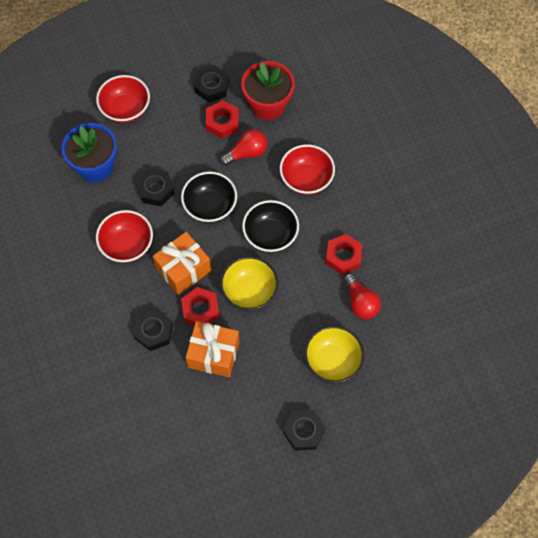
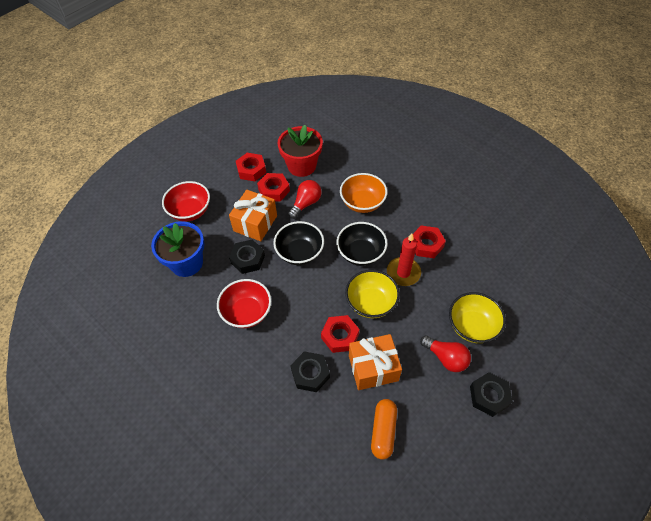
camera: 25 degrees left, 10 degrees down
orange gift [153,232,211,295] -> orange gift moved to [229,190,277,241]
black nut [194,65,229,103] -> red nut [236,153,266,181]
red bowl [280,144,335,195] -> orange bowl [340,173,387,213]
red light bulb [344,273,381,319] -> red light bulb moved to [420,335,471,372]
none -> orange capsule [371,399,397,460]
none -> red candle [387,233,421,286]

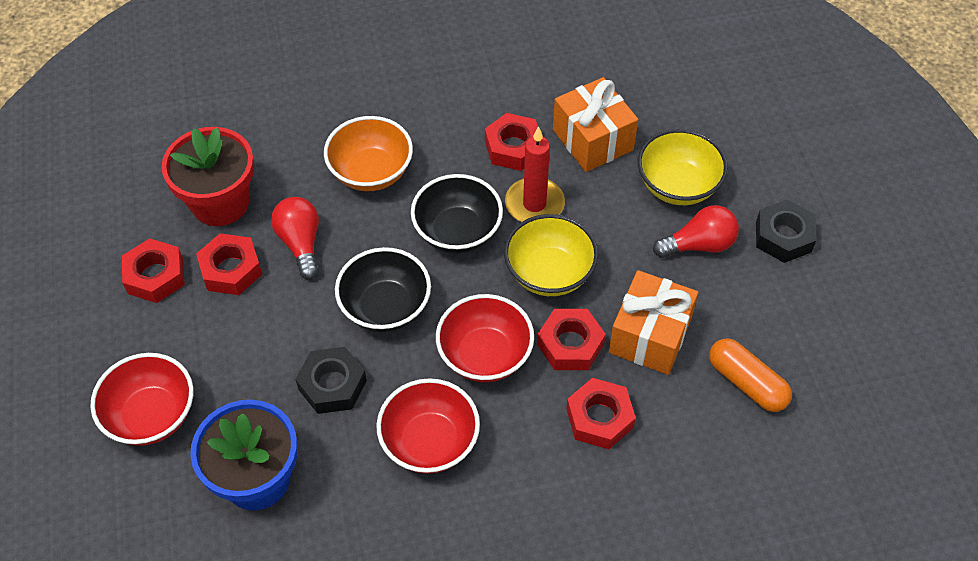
camera: 55 degrees left, 0 degrees up
orange gift [229,190,277,241] -> orange gift moved to [553,77,638,172]
black nut [290,351,330,392] -> red nut [566,378,636,449]
none -> red bowl [436,294,534,382]

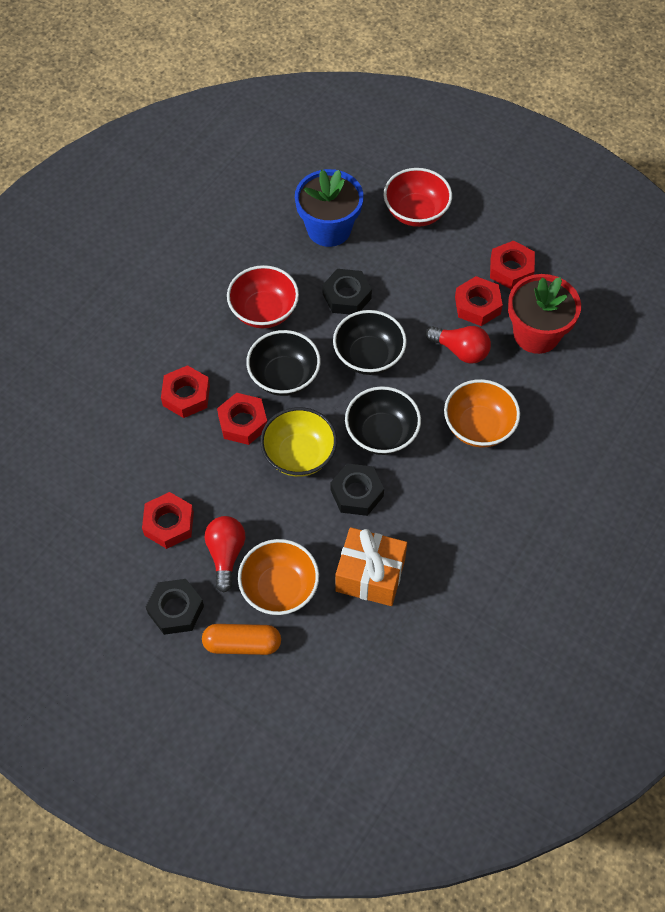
camera: 135 degrees right, 5 degrees up
red bowl [436,294,534,382] -> black bowl [246,330,321,396]
red nut [485,113,538,171] -> red nut moved to [142,492,194,549]
red candle [505,126,565,222] -> black nut [330,463,384,516]
orange gift [609,270,698,375] -> none
yellow bowl [638,129,728,205] -> orange bowl [238,539,319,615]
red light bulb [653,205,739,258] -> red light bulb turned 150 degrees clockwise [205,516,245,593]
orange capsule [709,338,792,412] -> orange capsule moved to [202,624,281,655]

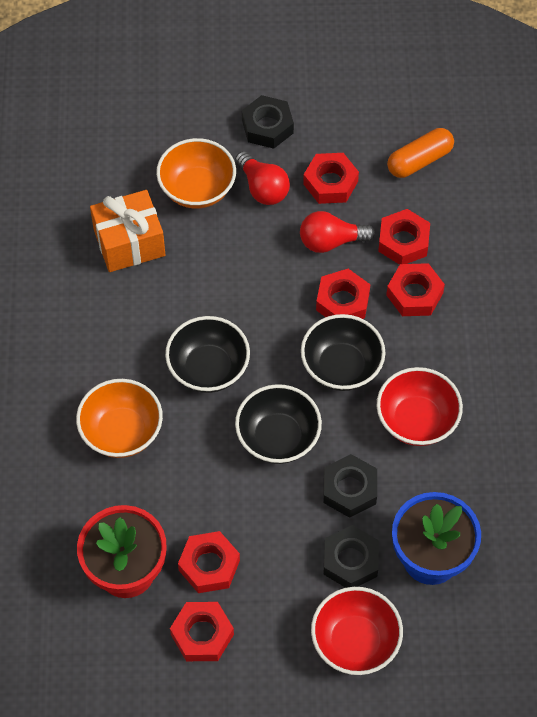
camera: 145 degrees right, 0 degrees up
orange capsule [202,624,281,655] -> orange capsule moved to [387,128,454,178]
yellow bowl [260,407,337,477] -> none
black nut [330,463,384,516] -> black nut moved to [324,525,379,588]
red light bulb [425,326,491,364] -> red light bulb moved to [300,211,375,253]
none -> red nut [378,209,430,265]

